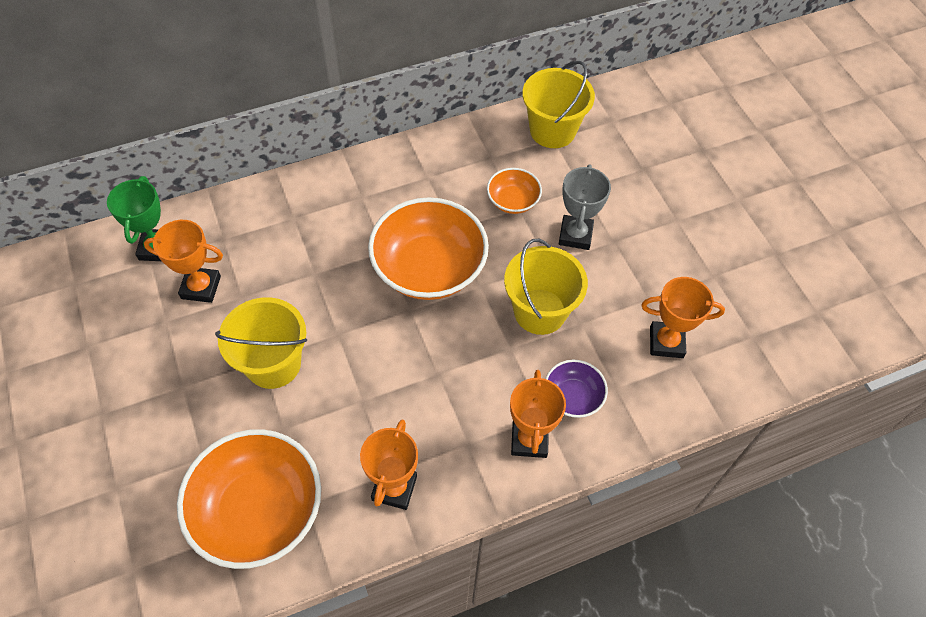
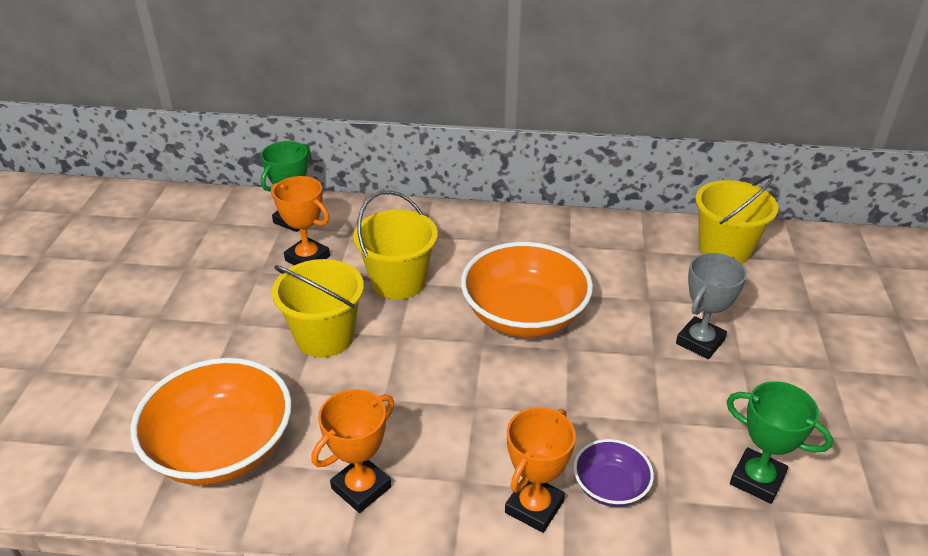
camera: 30 degrees right, 20 degrees down
orange bowl [487,168,542,214] -> none
yellow bucket [504,239,588,335] -> yellow bucket moved to [353,190,438,300]
orange trophy [641,277,725,358] -> green trophy [726,381,833,504]

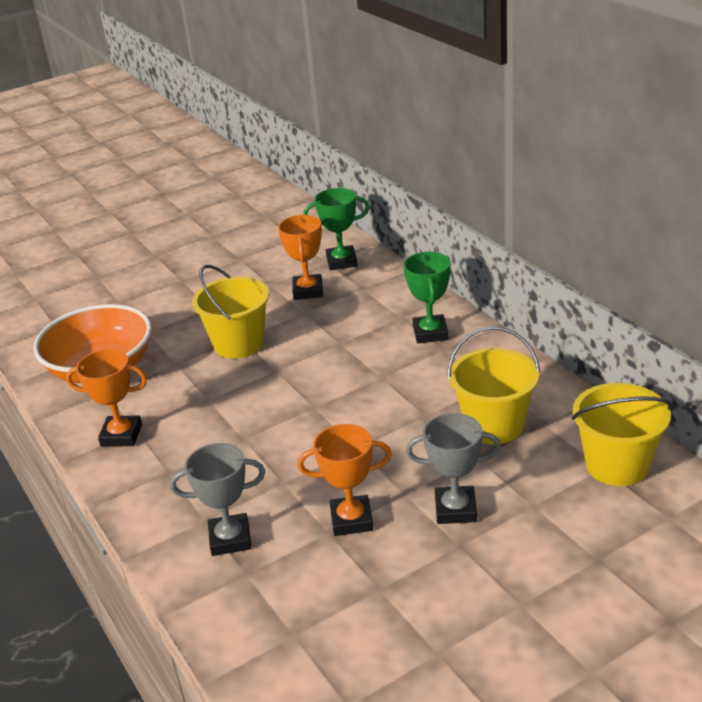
camera: 55 degrees right, 5 degrees down
yellow bucket [353,190,438,300] -> yellow bucket moved to [447,326,540,444]
orange bowl [461,242,593,337] -> none
orange trophy [505,407,576,533] -> orange trophy moved to [298,424,392,536]
purple bowl [574,439,654,507] -> grey trophy [170,443,265,556]
green trophy [726,381,833,504] -> green trophy moved to [404,252,451,343]

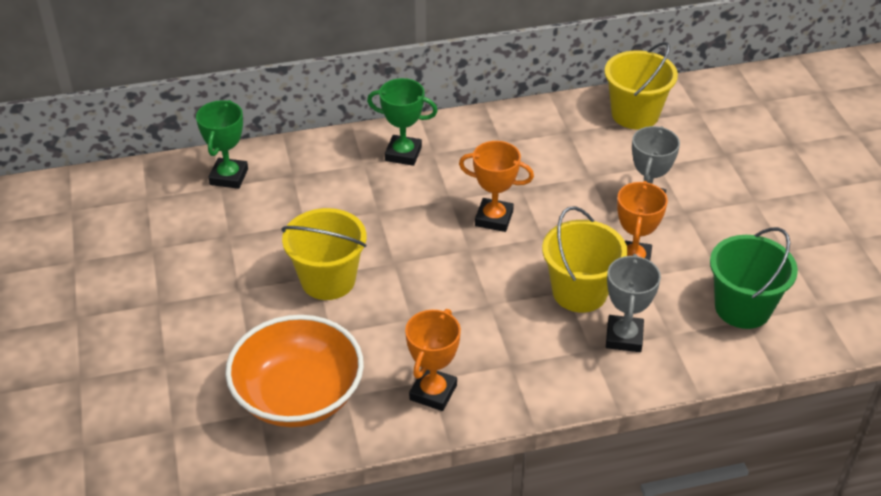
camera: 75 degrees left, 10 degrees up
orange trophy [278,215,323,300] -> orange trophy moved to [459,141,534,232]
yellow bucket [447,326,540,444] -> yellow bucket moved to [542,206,628,313]
none -> green bucket [710,227,798,329]

